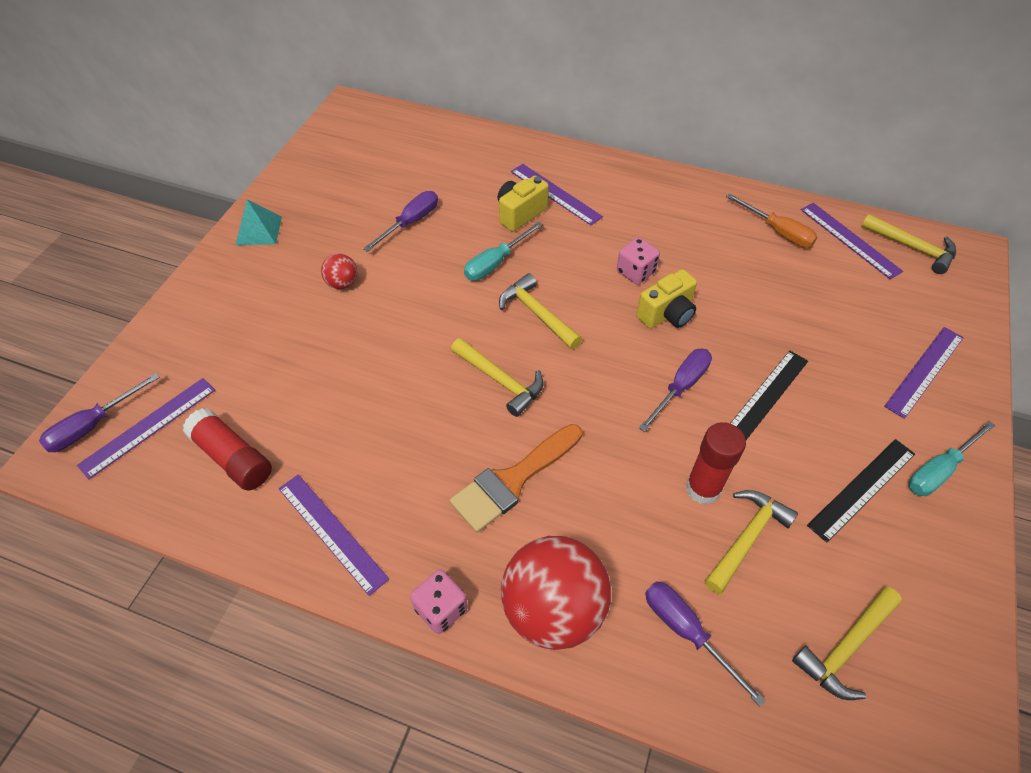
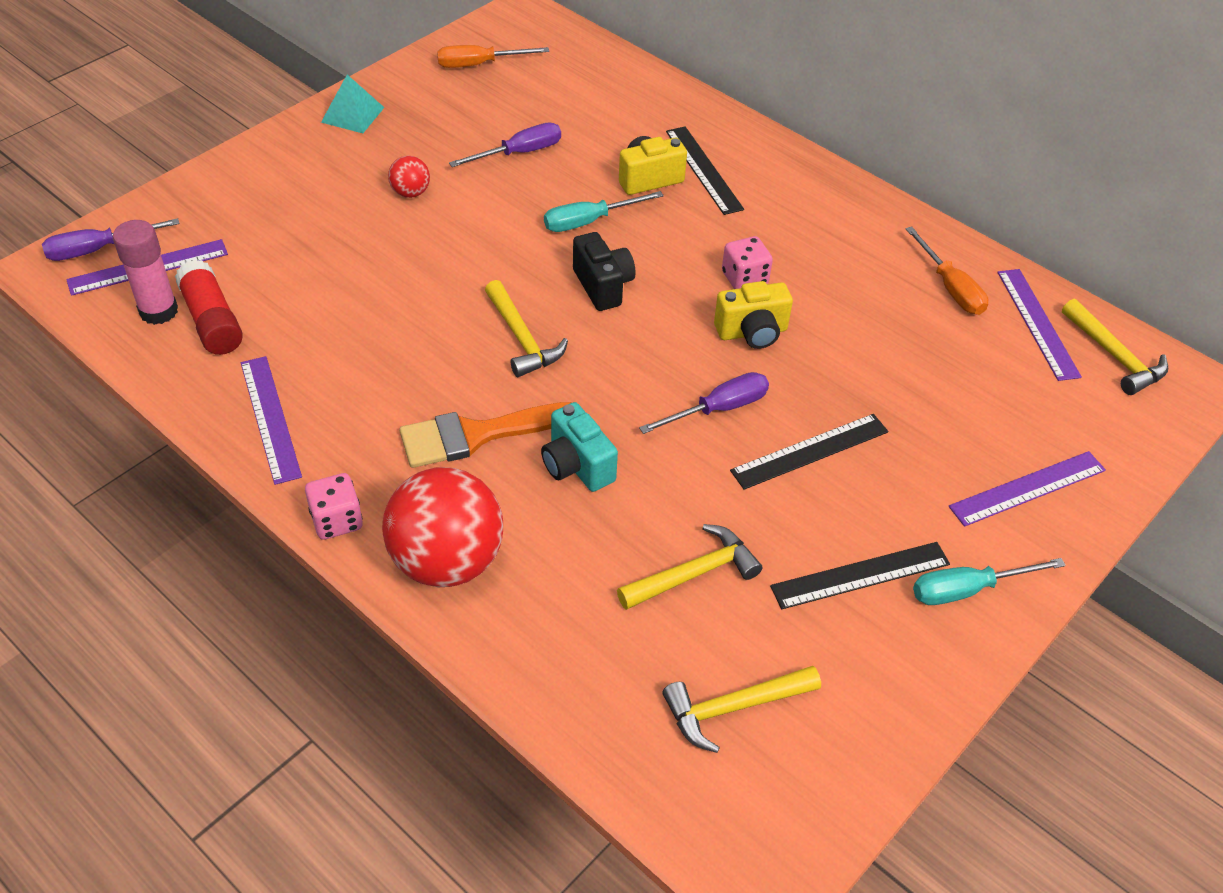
camera: 20 degrees right, 5 degrees down
yellow hammer [499,273,582,349] -> black camera [573,232,635,311]
purple ruler [511,164,603,225] -> black ruler [666,127,744,215]
purple screwdriver [645,582,766,707] -> none
red glue stick [686,422,746,504] -> none
none -> pink glue stick [113,220,178,325]
none -> orange screwdriver [437,45,549,68]
none -> turquoise camera [541,402,618,492]

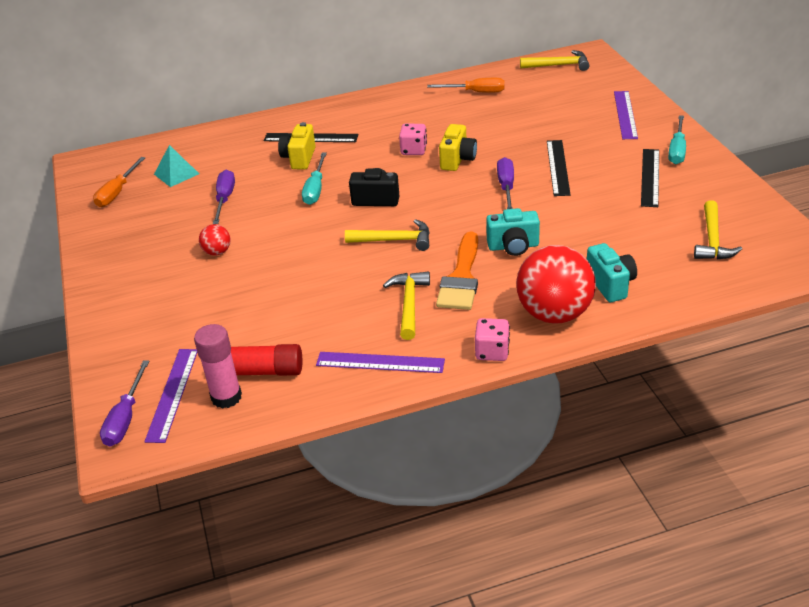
camera: 55 degrees left, 10 degrees down
turquoise pyramid [321,75,385,133] -> turquoise pyramid moved to [154,145,199,187]
yellow hammer [617,524,762,610] -> yellow hammer moved to [383,271,430,340]
purple ruler [997,269,1082,381] -> none
none -> turquoise camera [587,243,637,302]

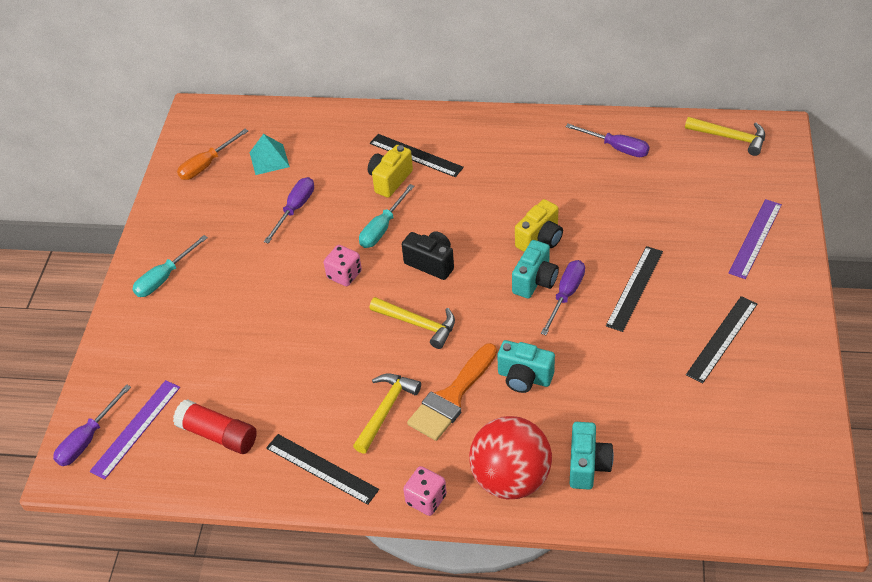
camera: 25 degrees right, 10 degrees up
pink glue stick [194,324,242,409] -> none
red ball [199,224,231,256] -> none
purple ruler [316,352,445,373] -> black ruler [266,434,379,505]
pink dice [399,124,427,155] -> pink dice moved to [324,245,362,286]
orange screwdriver [427,78,504,93] -> purple screwdriver [566,124,650,157]
turquoise screwdriver [668,115,686,164] -> turquoise screwdriver moved to [132,235,208,297]
yellow hammer [694,200,742,260] -> none
none -> turquoise camera [512,240,559,298]

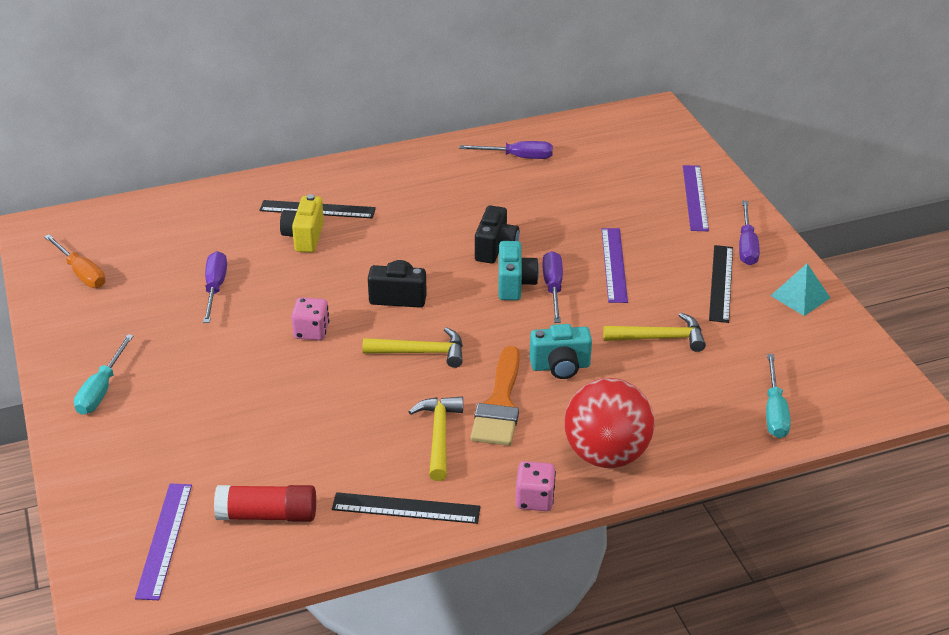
camera: 30 degrees left, 10 degrees down
purple screwdriver [53,384,131,466] -> purple screwdriver moved to [739,201,760,265]
orange screwdriver [177,129,248,180] -> orange screwdriver turned 60 degrees counterclockwise [44,234,105,288]
turquoise pyramid [250,134,290,175] -> turquoise pyramid moved to [771,263,830,316]
turquoise screwdriver [359,184,414,248] -> turquoise screwdriver moved to [766,354,791,438]
yellow camera [515,199,563,252] -> black camera [475,205,519,264]
turquoise camera [570,422,614,490] -> none
black ruler [606,246,663,332] -> purple ruler [602,228,628,303]
yellow hammer [685,117,765,156] -> yellow hammer moved to [603,313,706,352]

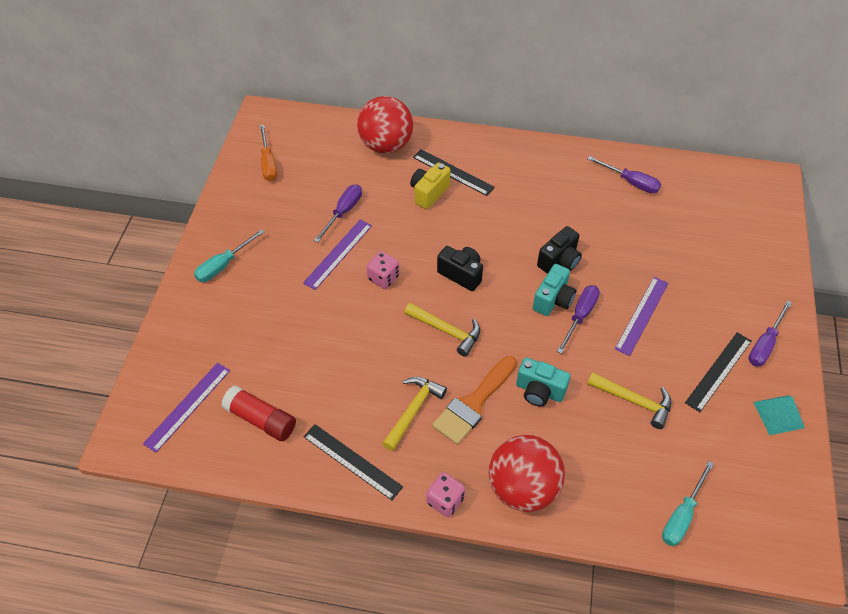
camera: 30 degrees right, 15 degrees up
purple ruler [683,165,709,231] -> purple ruler moved to [303,220,372,290]
none -> red ball [357,96,413,154]

